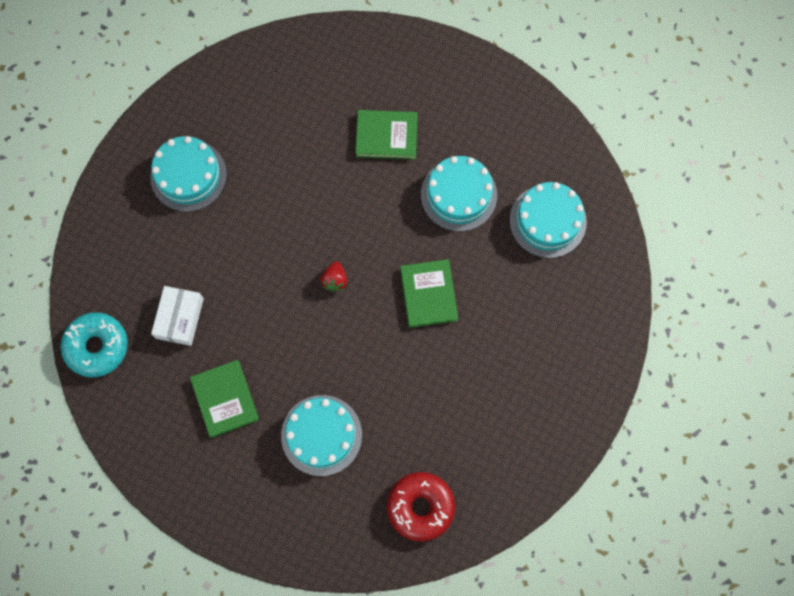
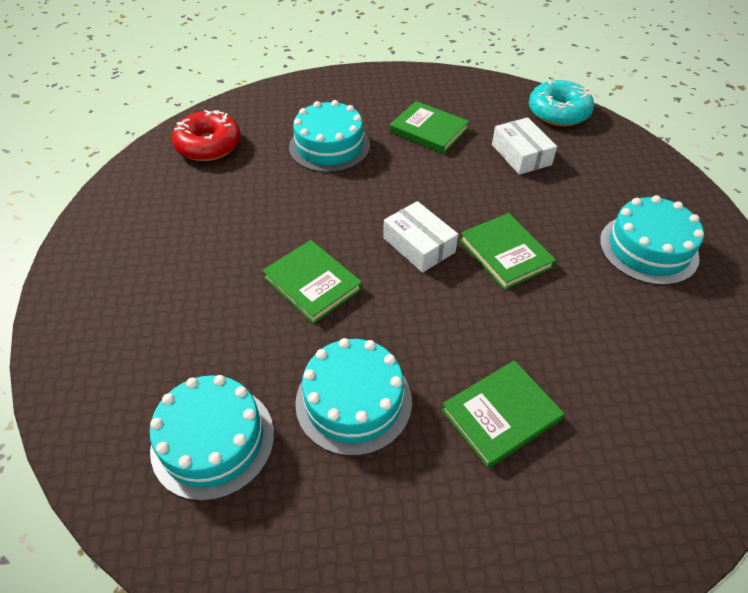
camera: 145 degrees right, 25 degrees down
red strawberry [320,261,347,292] -> white box [383,201,458,273]
none -> green book [460,213,556,290]

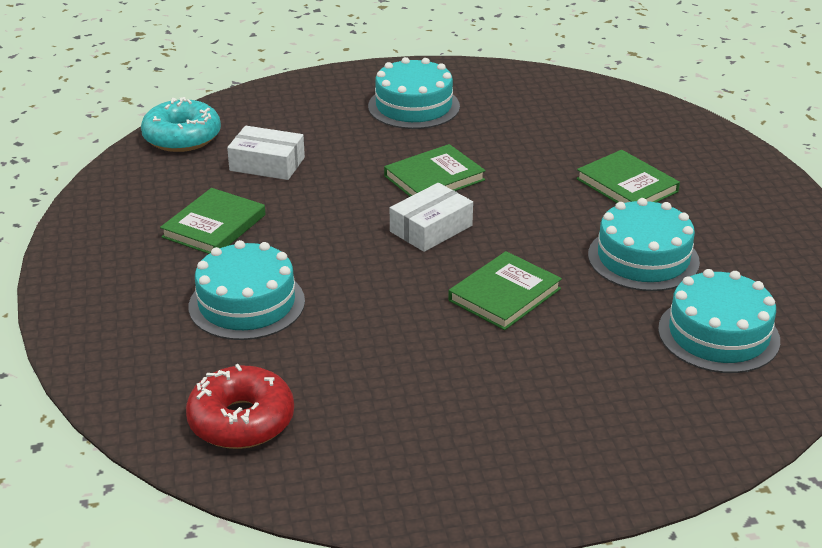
camera: 95 degrees left, 15 degrees down
white box [492,117,557,175] -> white box turned 45 degrees clockwise [227,126,305,180]

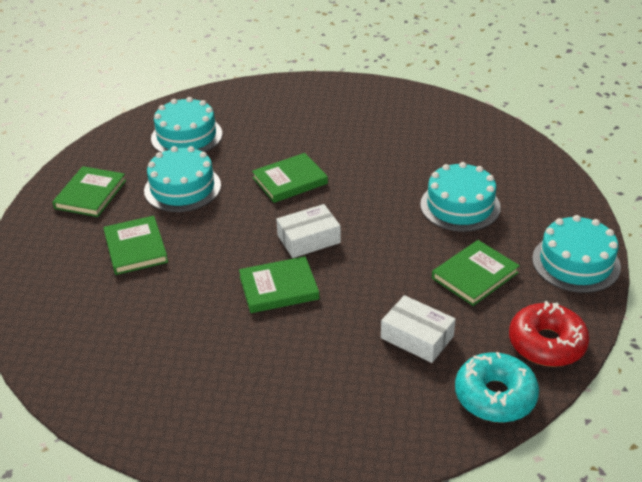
camera: 160 degrees left, 5 degrees up
red donut [186,364,294,449] -> red donut moved to [509,301,590,367]
turquoise cake [368,57,460,129] -> turquoise cake moved to [532,215,621,293]
none -> green book [52,166,126,217]

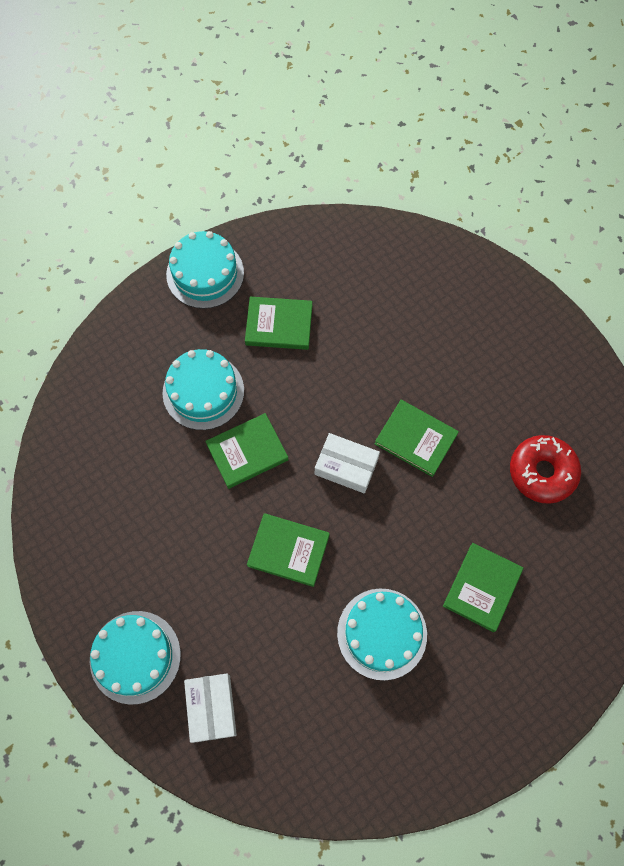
camera: 135 degrees left, 30 degrees up
green book [52,166,126,217] -> green book moved to [205,413,288,489]
turquoise cake [151,97,222,153] -> turquoise cake moved to [90,611,181,705]
white box [381,295,456,363] -> white box moved to [184,674,237,743]
turquoise donut [455,352,539,423] -> none
red donut [509,301,590,367] -> red donut moved to [510,435,581,504]

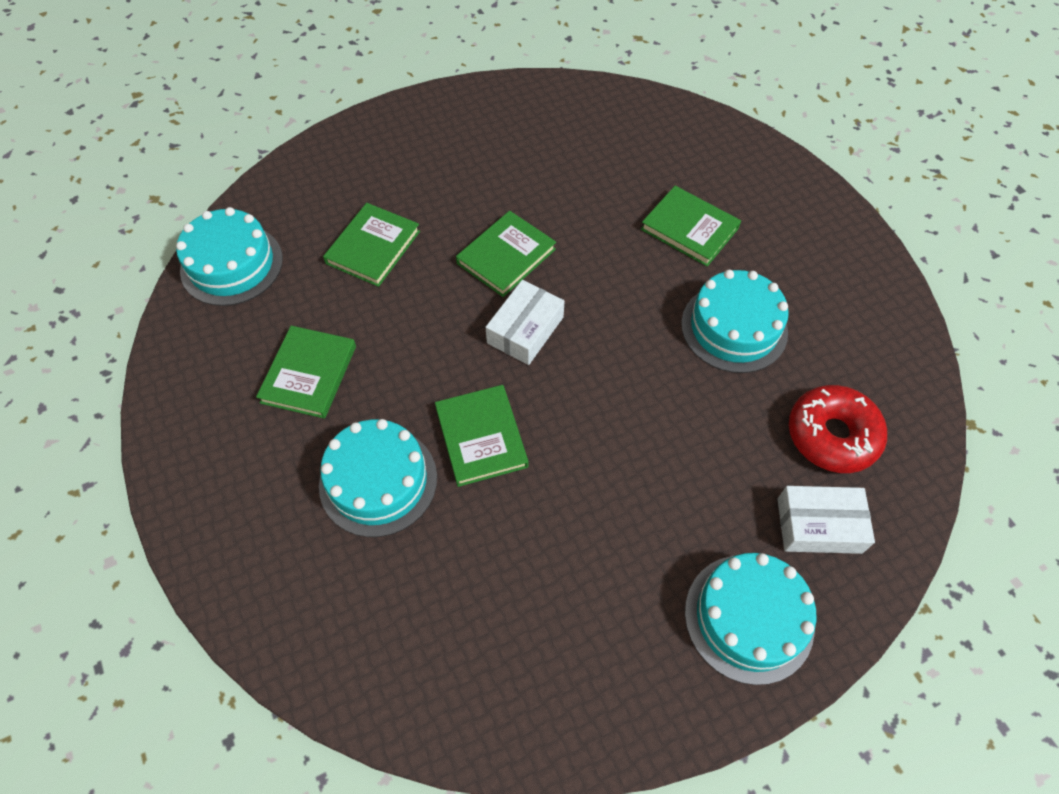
camera: 80 degrees left, 10 degrees down
turquoise cake [166,231,244,309] -> turquoise cake moved to [176,207,283,306]
green book [247,513,330,587] -> green book moved to [323,203,420,287]
red donut [510,435,581,504] -> red donut moved to [789,385,887,473]

